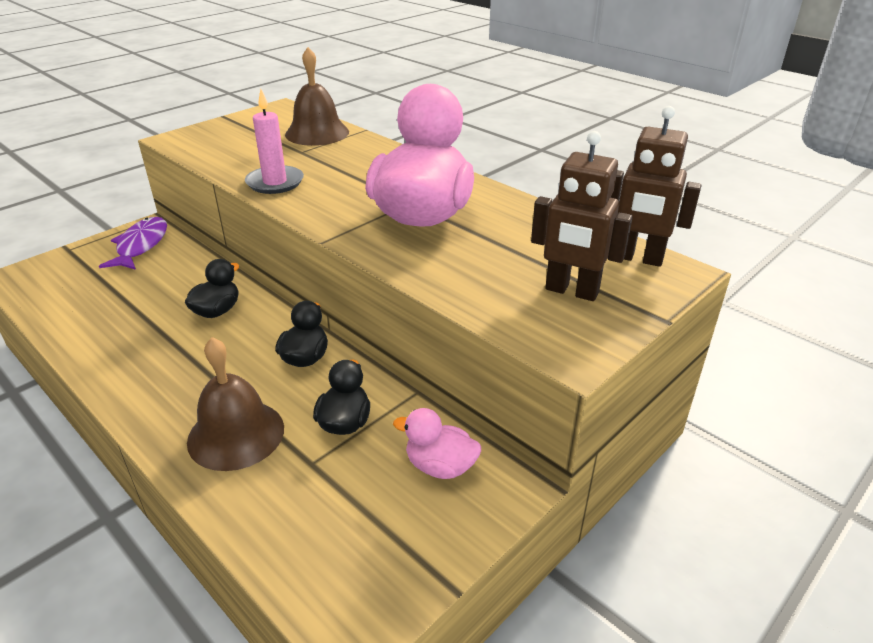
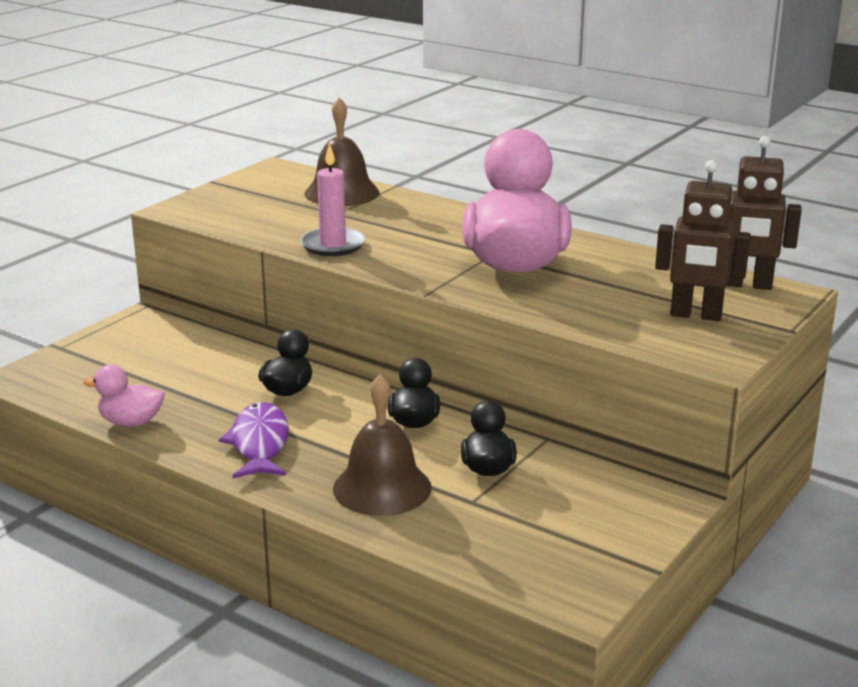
camera: 10 degrees left, 10 degrees down
purple fish [99,217,167,270] -> purple fish moved to [219,402,289,478]
pink duck [393,408,481,479] -> pink duck moved to [84,364,164,427]

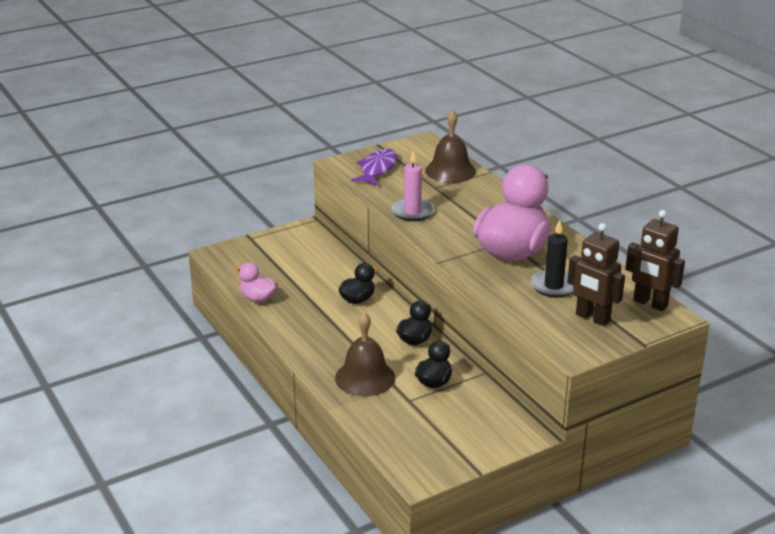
camera: 25 degrees right, 5 degrees up
purple fish [219,402,289,478] -> purple fish moved to [351,148,397,186]
none -> black candle [531,219,574,297]

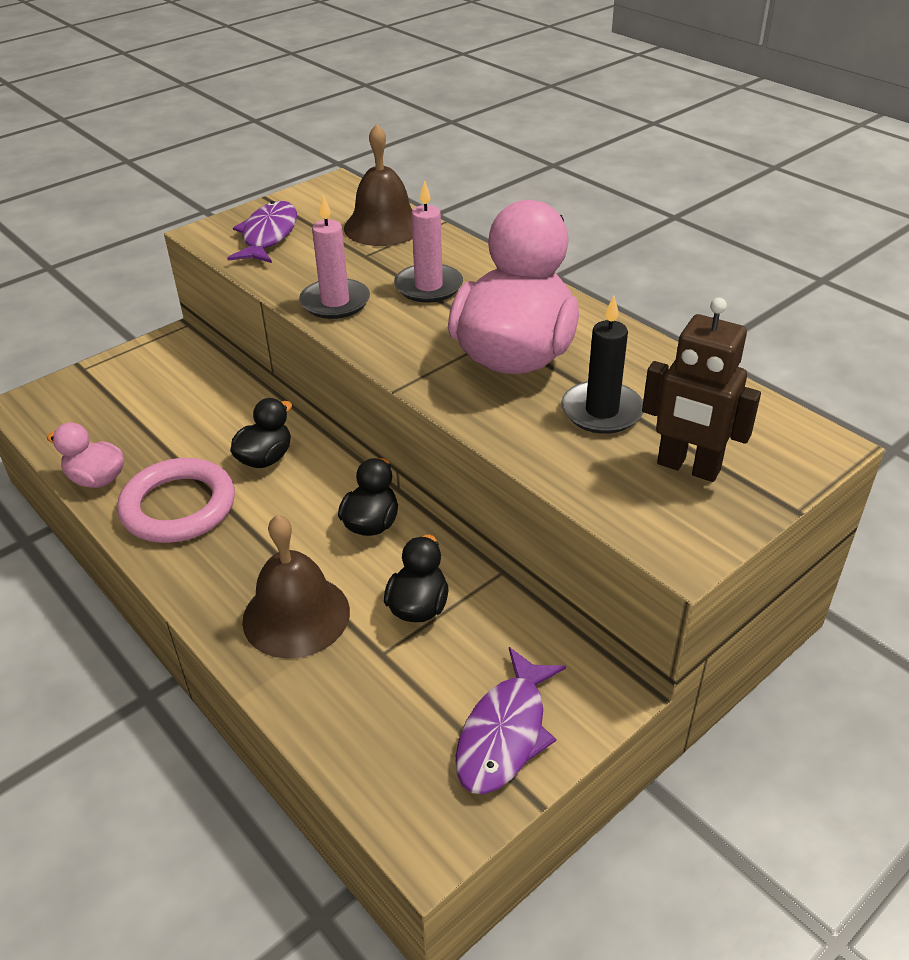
camera: 10 degrees left, 10 degrees up
brown robot [625,210,685,311] -> none
none -> pink ring [117,458,235,543]
none -> pink candle [394,180,463,303]
none -> purple fish [455,647,566,794]

